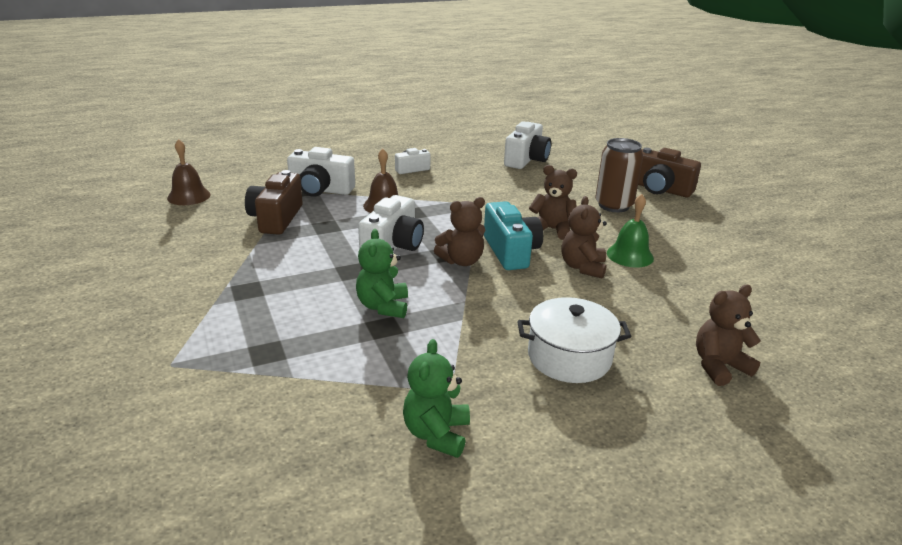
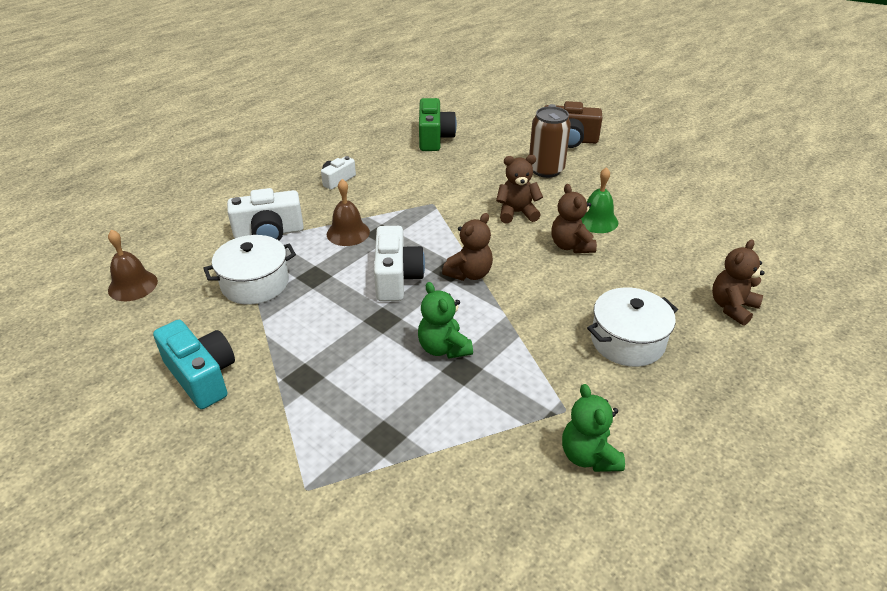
camera: 25 degrees left, 10 degrees up
brown camera [245,170,303,235] -> white pot [203,235,296,305]
turquoise camera [484,201,543,270] -> turquoise camera moved to [153,320,235,409]
white camera [504,121,551,169] -> green camera [419,98,457,151]

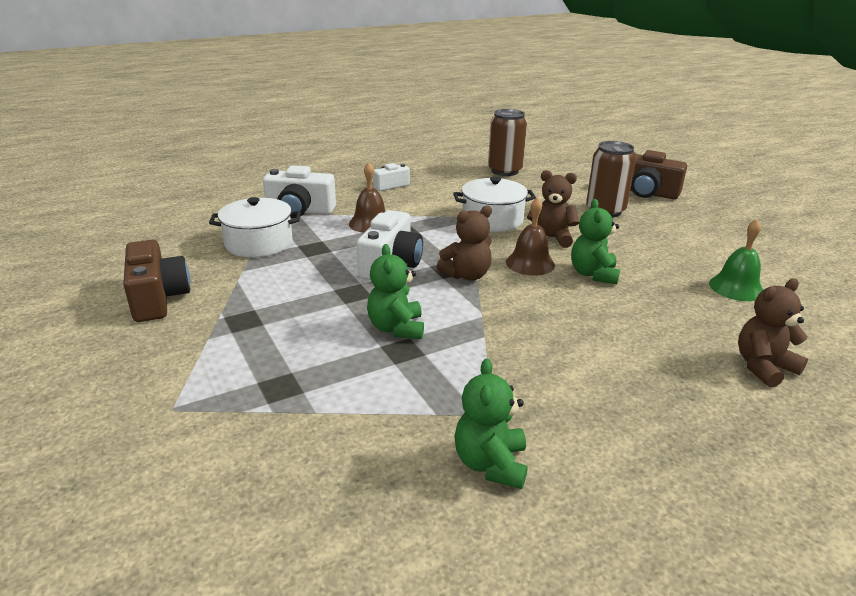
camera: 20 degrees right, 10 degrees down
brown bell [108,230,158,301] -> brown bell moved to [506,197,555,276]
turquoise camera [153,320,235,409] -> brown camera [123,240,190,322]
green camera [419,98,457,151] -> brown can [488,109,527,176]
brown teddy bear [551,184,597,253] -> green teddy bear [571,199,620,284]
green bell [581,167,618,233] -> green bell moved to [709,219,763,301]
white pot [587,287,678,367] -> white pot moved to [453,177,536,232]

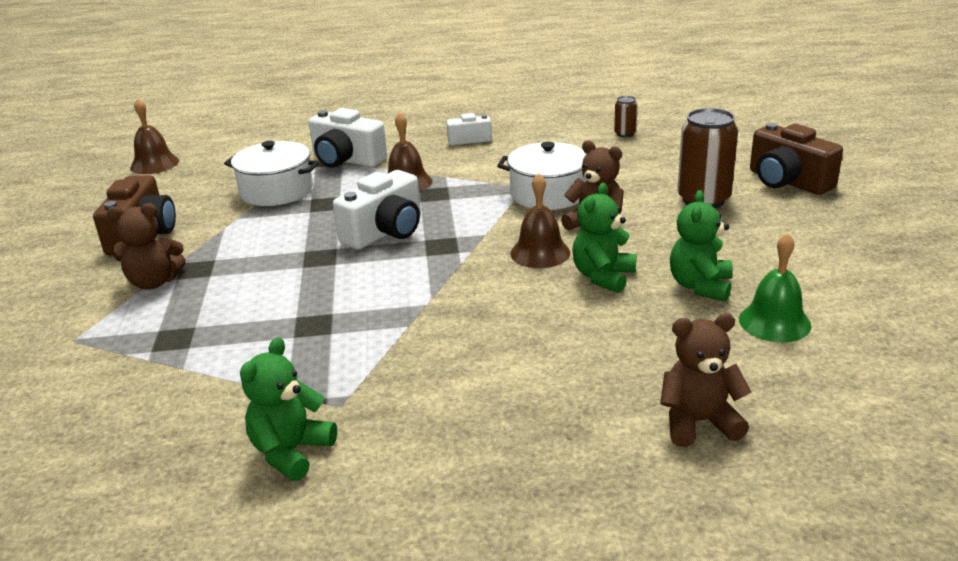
camera: 25 degrees right, 0 degrees up
green teddy bear [367,244,424,339] -> green teddy bear moved to [670,190,733,302]
brown teddy bear [437,205,492,281] -> brown teddy bear moved to [107,203,186,290]
brown can [488,109,527,176] -> brown can [614,96,638,137], size x0.49
none -> brown bell [130,99,179,174]

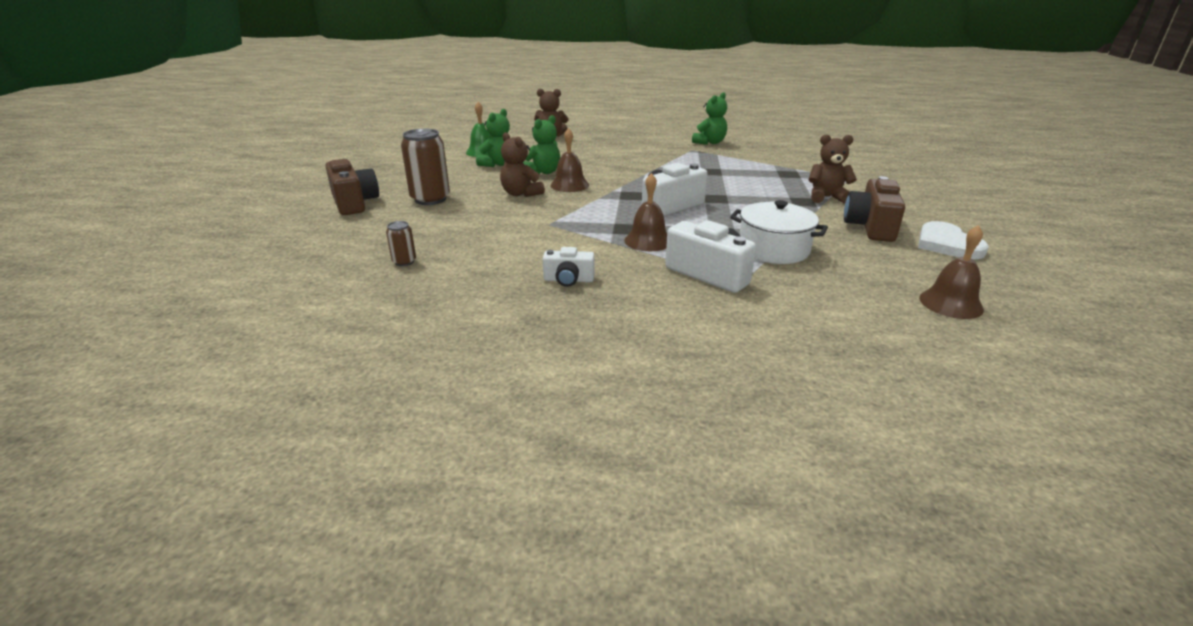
camera: 170 degrees left, 0 degrees up
white pot [497,142,587,210] -> none
none -> white heart [918,221,989,259]

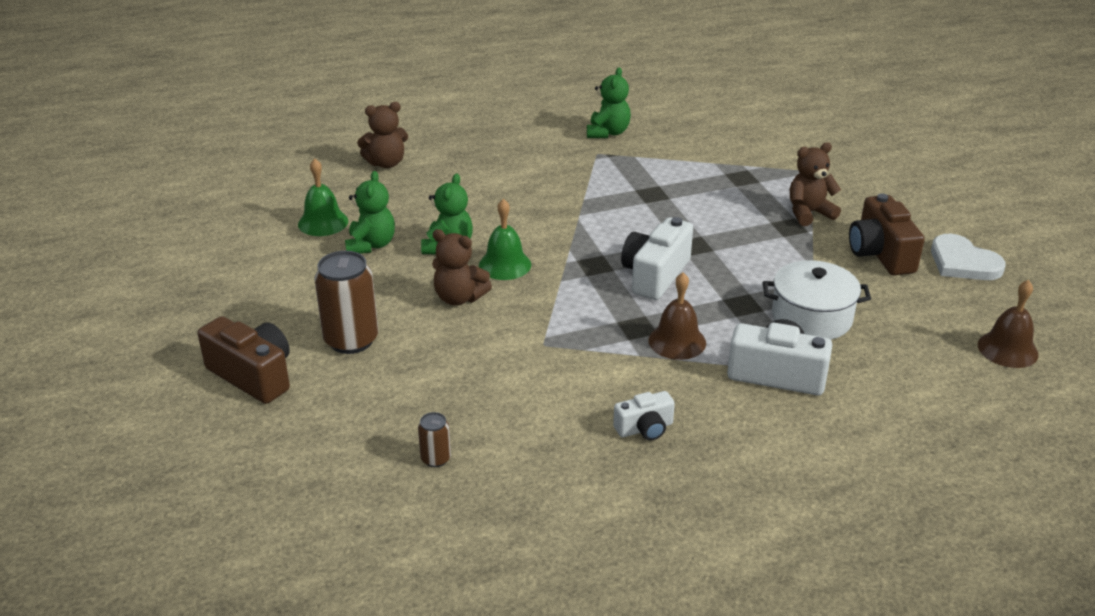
camera: 25 degrees left, 5 degrees up
brown bell [550,128,589,192] -> green bell [479,199,531,280]

